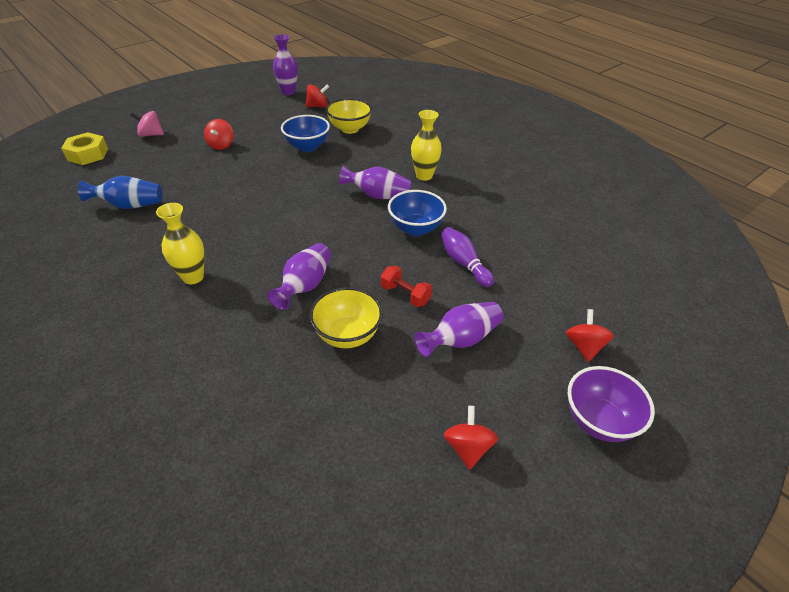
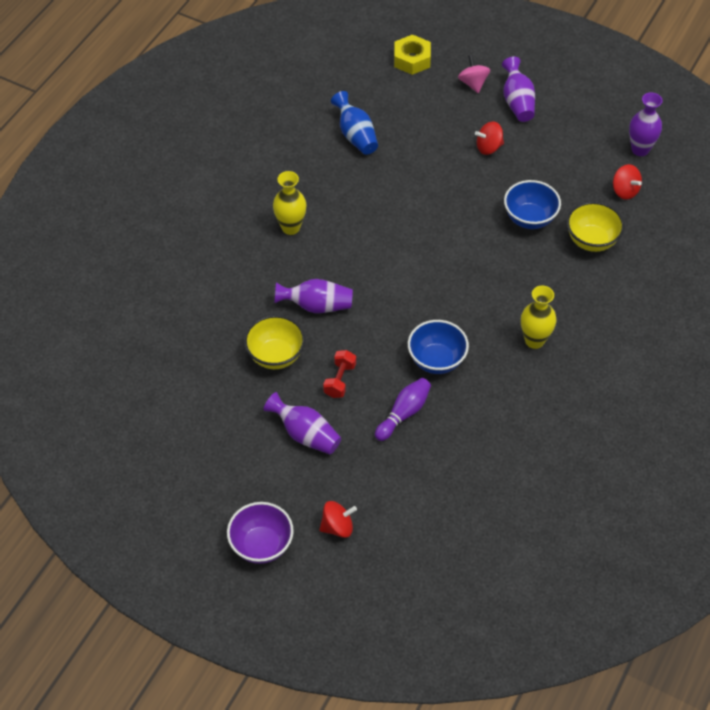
camera: 70 degrees right, 10 degrees up
purple vase [339,165,412,199] -> purple vase moved to [502,56,535,122]
red spinning top [444,406,498,470] -> none

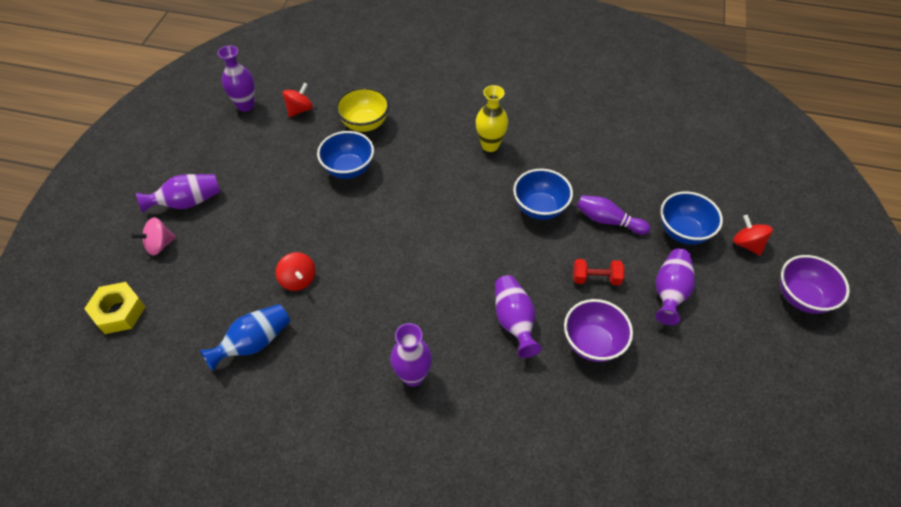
camera: 105 degrees left, 0 degrees up
yellow bowl [244,315,305,369] -> purple bowl [564,299,633,362]
yellow vase [273,171,306,235] -> purple vase [390,323,432,387]
red spinning top [475,121,504,155] -> red spinning top moved to [276,252,316,291]
none -> blue bowl [661,191,723,245]

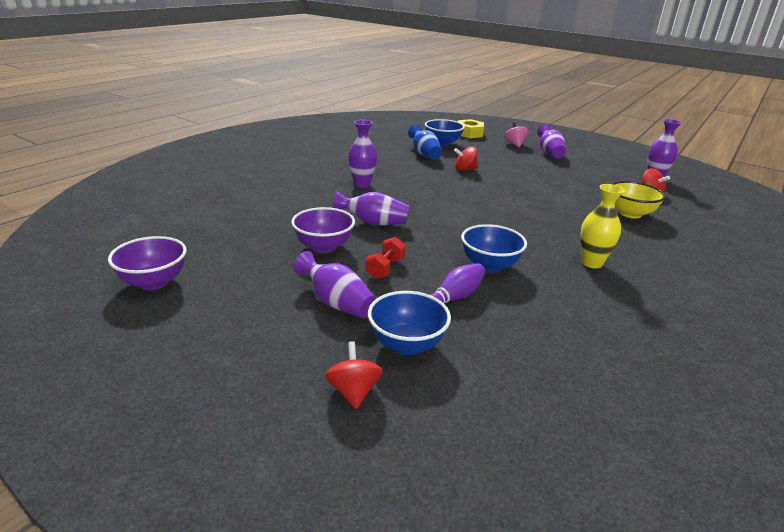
camera: 110 degrees right, 25 degrees down
blue bowl [317,131,374,179] -> blue bowl moved to [425,119,465,146]
red spinning top [733,215,773,256] -> red spinning top turned 90 degrees counterclockwise [325,341,383,409]
purple bowl [780,255,850,314] -> purple bowl moved to [108,236,187,290]

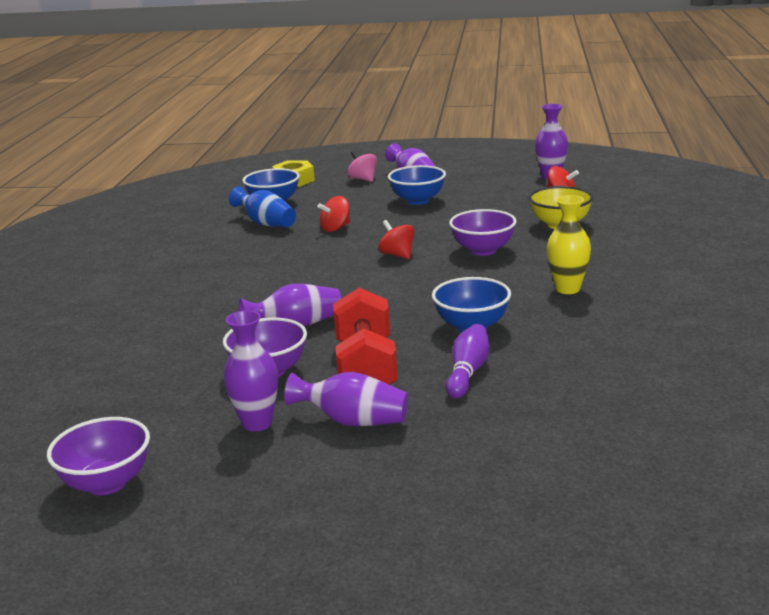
camera: 25 degrees left, 5 degrees down
red spinning top [325,341,383,409] -> red spinning top moved to [378,220,415,259]
purple vase [348,120,377,188] -> purple vase moved to [223,310,278,431]
red dumbbell [366,237,406,279] -> red dumbbell [333,288,398,385], size x1.95
blue bowl [368,291,451,355] -> blue bowl moved to [388,165,446,205]
none -> purple bowl [449,209,517,256]

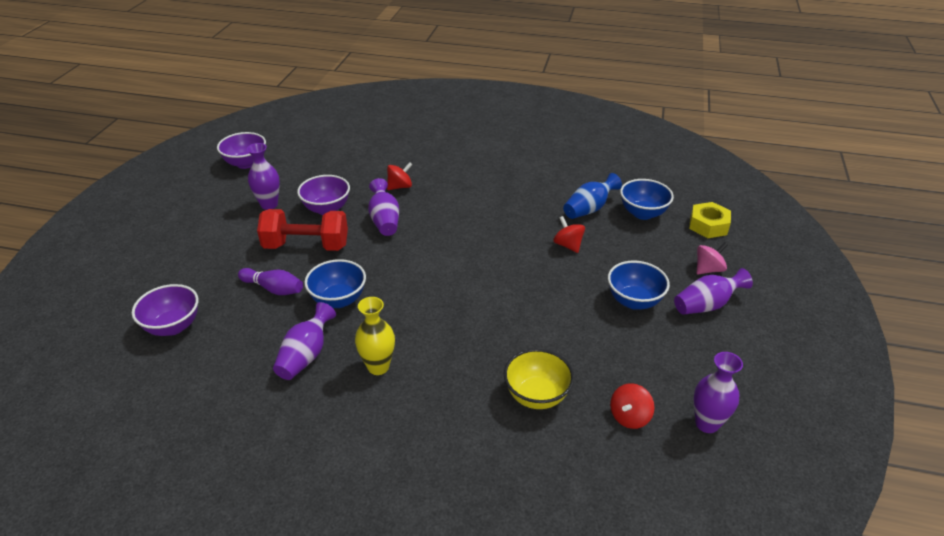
camera: 95 degrees right, 15 degrees up
purple vase [284,372,408,426] -> purple vase moved to [273,302,336,380]
red spinning top [378,220,415,259] -> red spinning top moved to [387,162,413,190]
purple bowl [449,209,517,256] -> purple bowl moved to [132,284,198,336]

